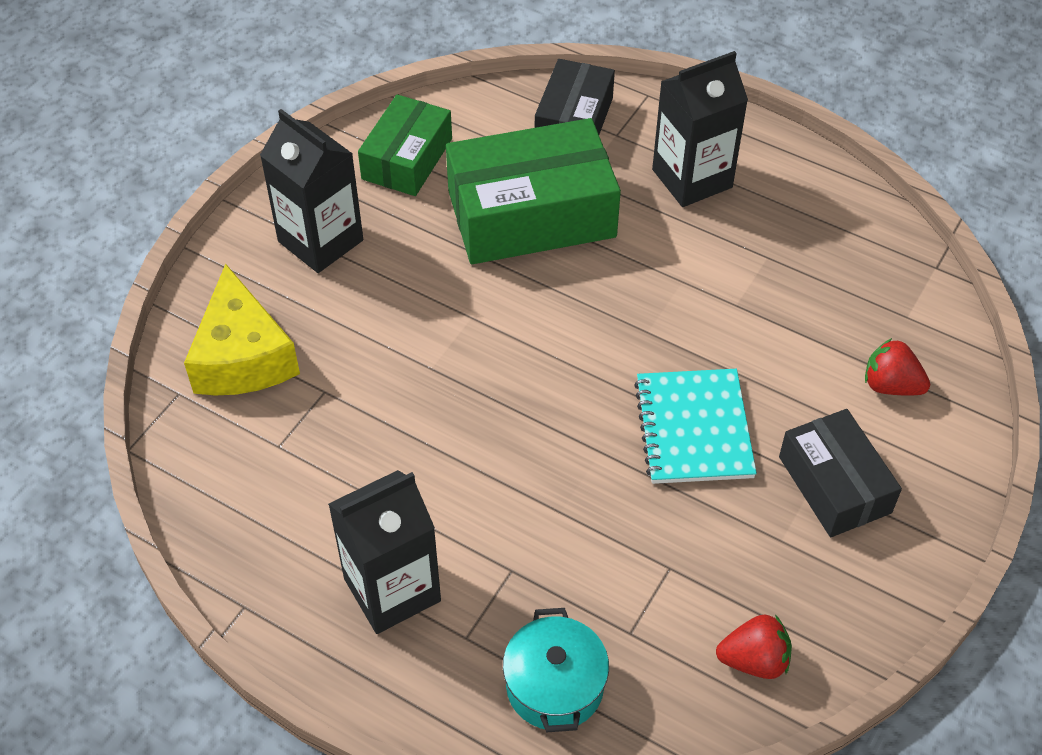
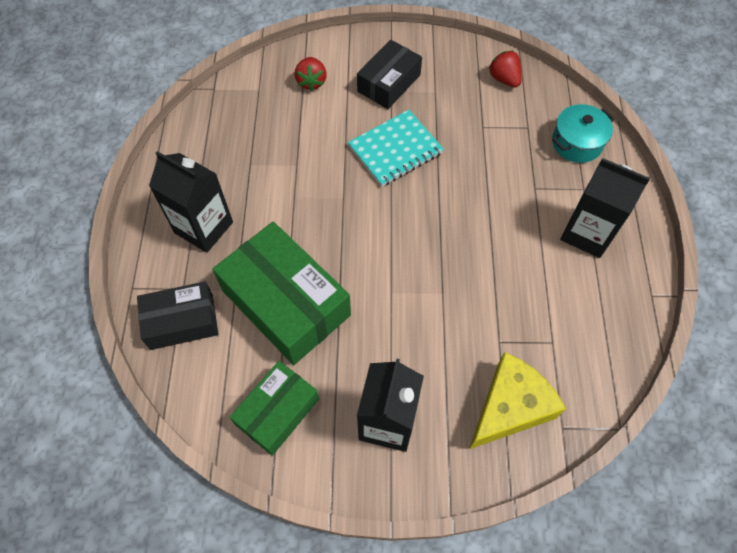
camera: 120 degrees left, 10 degrees up
green box [358,94,452,196] -> green box turned 45 degrees counterclockwise [229,361,319,456]

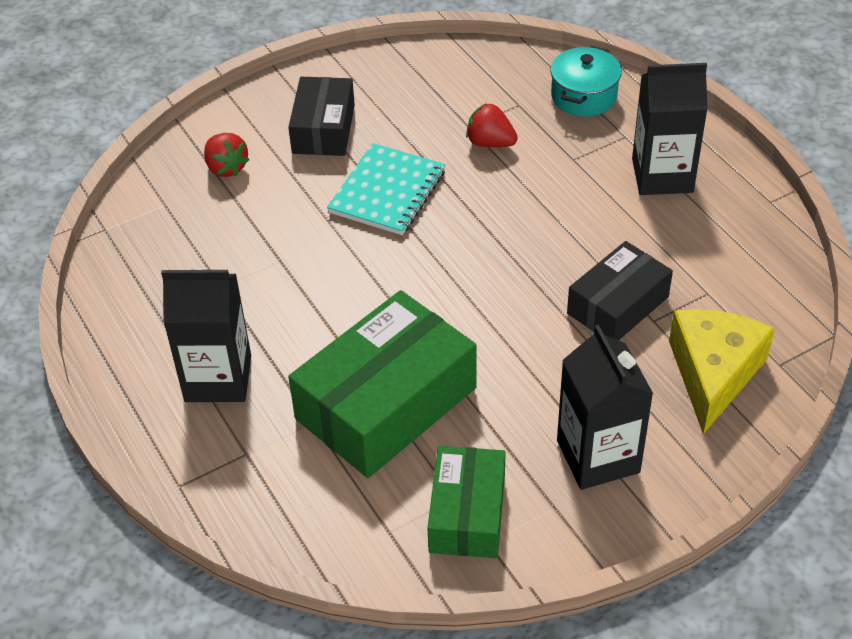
camera: 30 degrees left, 15 degrees down
black box [137,281,218,350] -> black box moved to [567,241,673,340]
green box [212,222,351,365] -> green box turned 60 degrees counterclockwise [288,290,476,478]
red strawberry [488,51,522,88] -> red strawberry moved to [466,103,518,147]

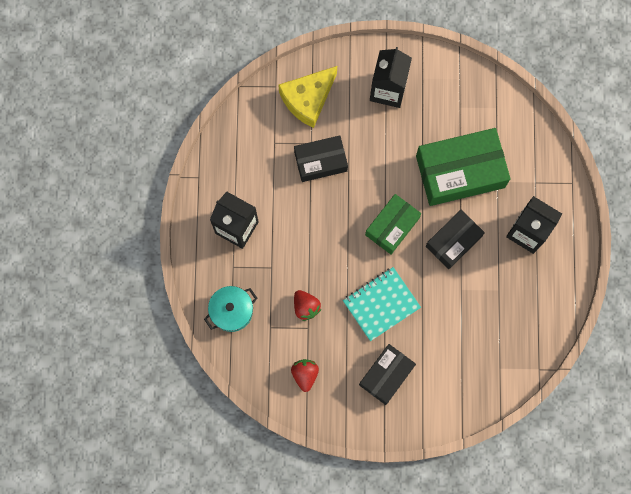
camera: 150 degrees left, 30 degrees up
red strawberry [204,133,249,177] -> red strawberry moved to [291,359,319,392]
green box [428,446,506,558] -> green box moved to [365,194,421,254]
none -> black box [425,210,485,269]

